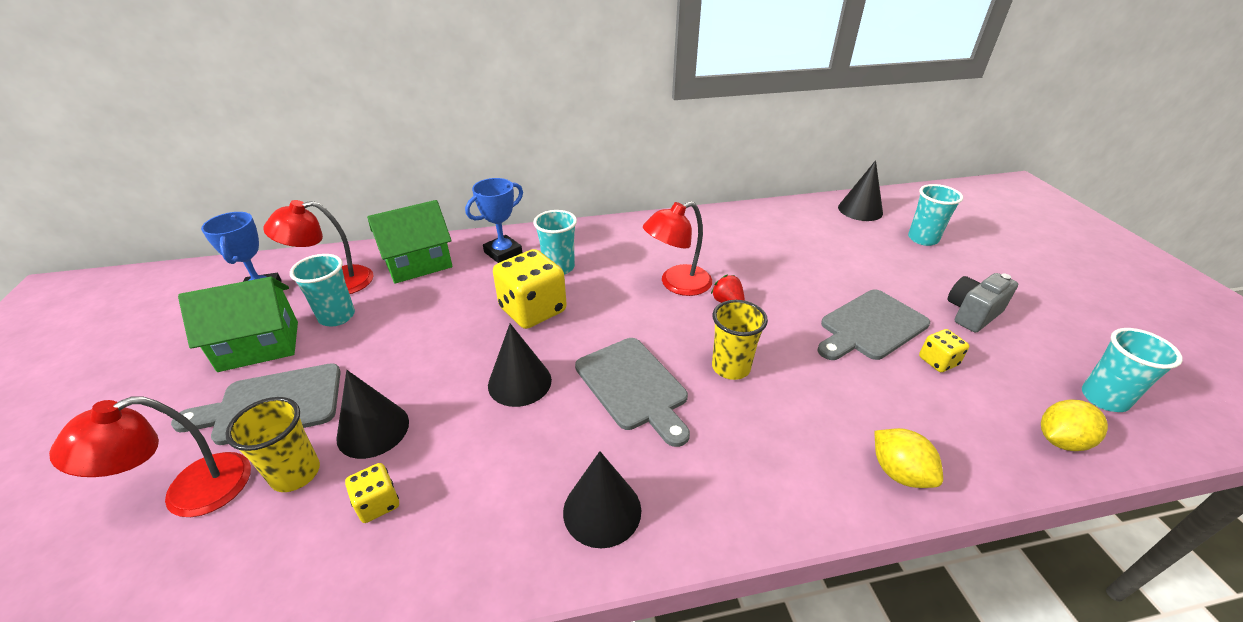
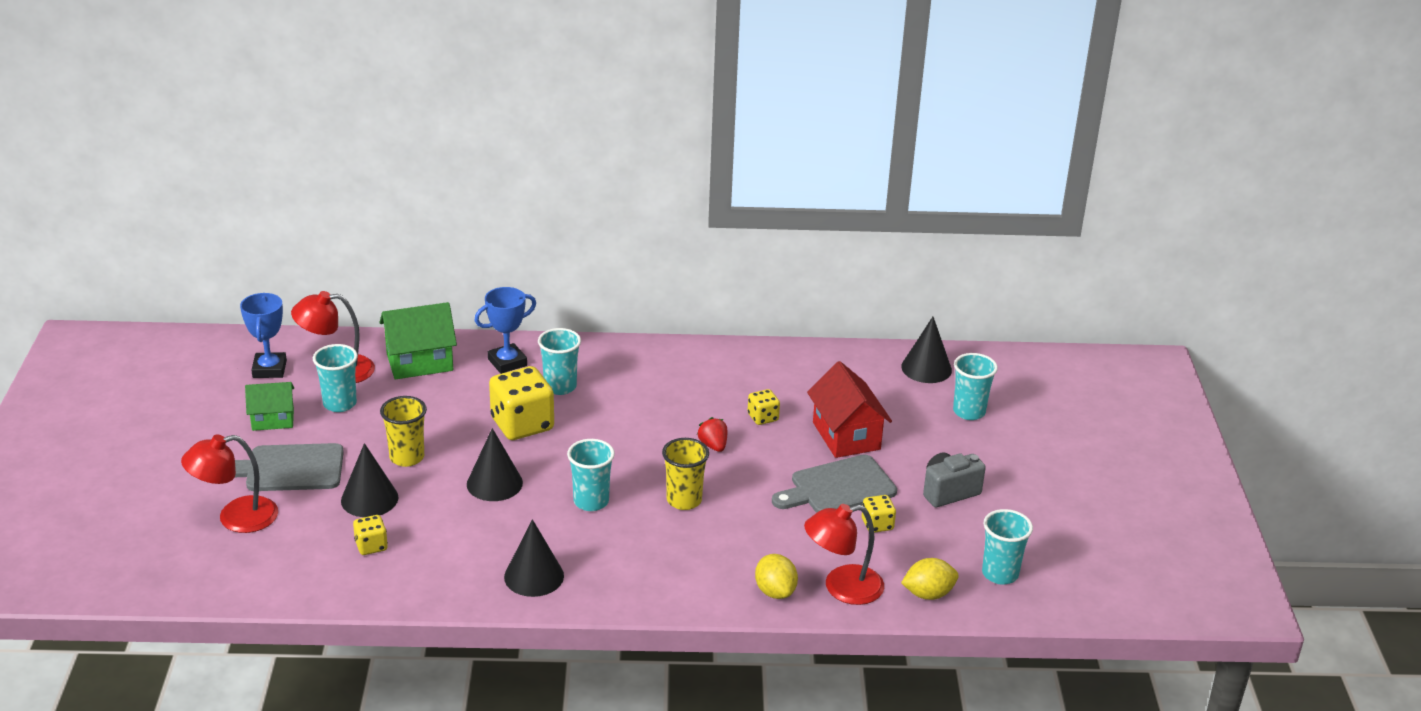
camera: 10 degrees right, 5 degrees down
green house [178,277,298,372] -> green house [245,382,294,431], size x0.65
yellow cup [225,397,320,492] -> yellow cup moved to [380,396,427,467]
grey cutting board [575,338,690,447] -> turquoise cup [567,439,615,511]
red lamp [643,201,712,296] -> red lamp moved to [804,504,884,605]
none -> yellow dice [748,389,780,425]
none -> red house [807,361,892,458]

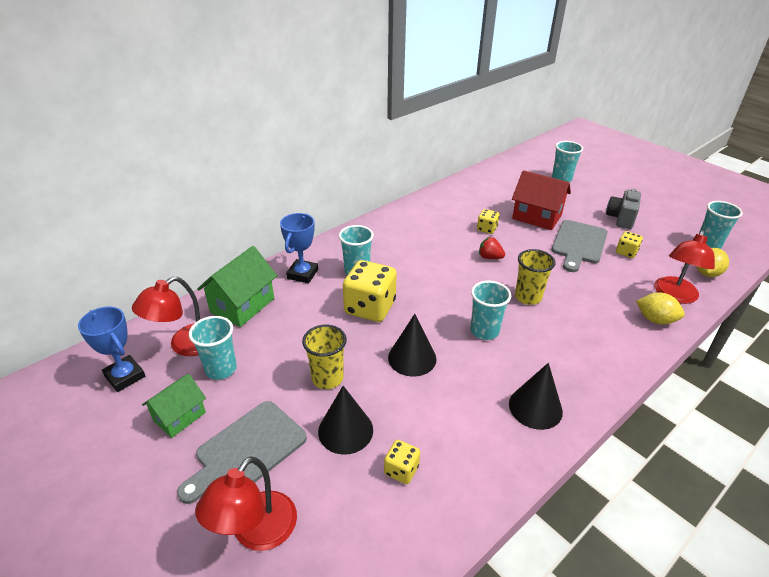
camera: 40 degrees left, 5 degrees up
black cone [901,317,952,383] -> none

